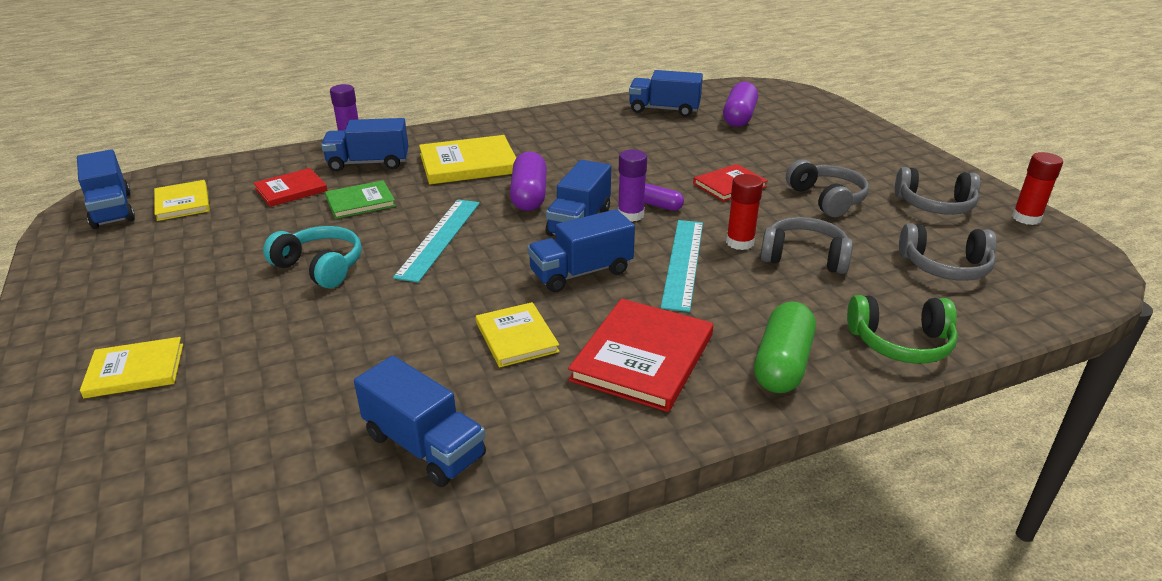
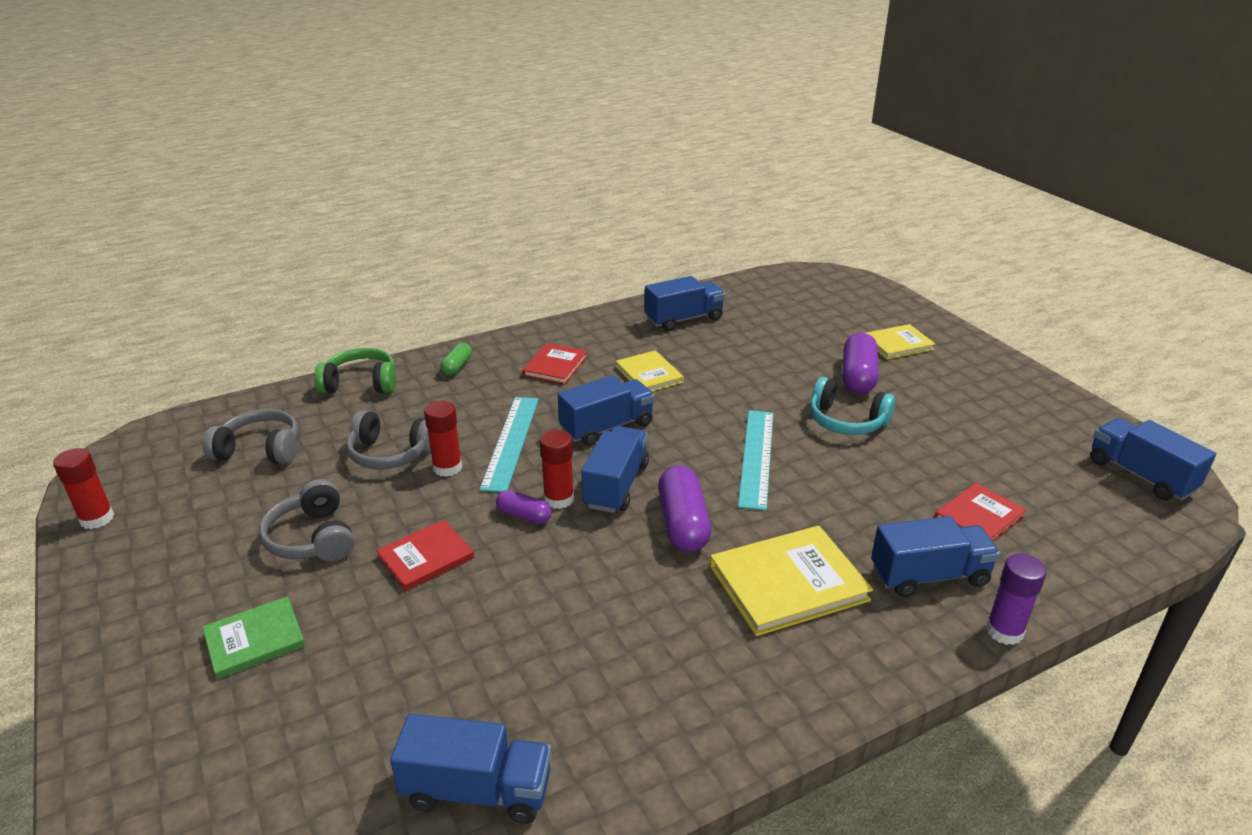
camera: 175 degrees right, 0 degrees up
yellow book [154,180,210,221] -> none
green book [325,180,396,219] -> green book moved to [202,596,306,679]
blue truck [354,356,486,487] -> blue truck turned 120 degrees clockwise [645,276,725,331]
red book [568,299,713,412] -> red book [522,343,588,385], size x0.62
purple glue stick [618,150,647,222] -> red glue stick [540,430,574,509]
purple capsule [723,82,758,127] -> purple capsule moved to [843,333,879,394]
green capsule [754,302,816,393] -> green capsule [441,343,472,376], size x0.56
grey headphones [895,167,980,215] -> none

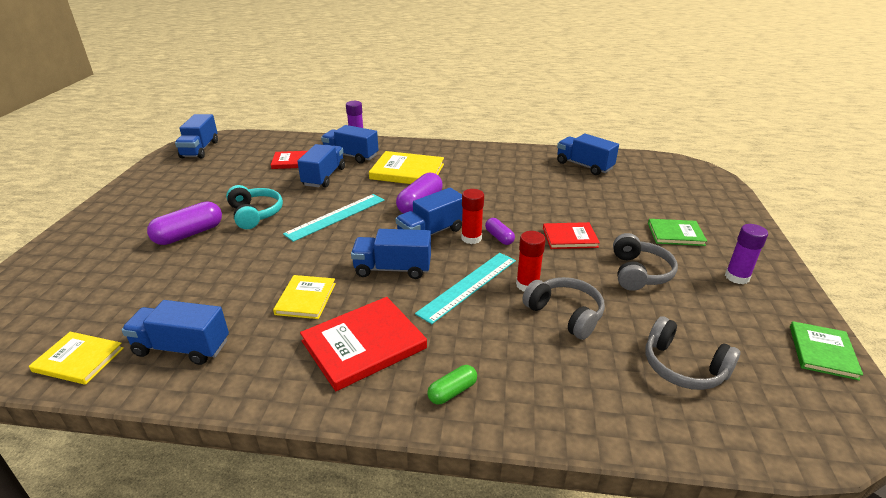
camera: 145 degrees left, 0 degrees up
red glue stick [53,448,114,529] -> green book [790,321,863,381]
green headphones [314,348,396,394] -> none
red book [522,343,588,385] -> red book [300,297,427,391], size x1.62
yellow book [866,324,935,360] -> yellow book moved to [29,332,124,385]
none -> blue truck [297,144,345,187]
none -> purple glue stick [725,224,768,284]

